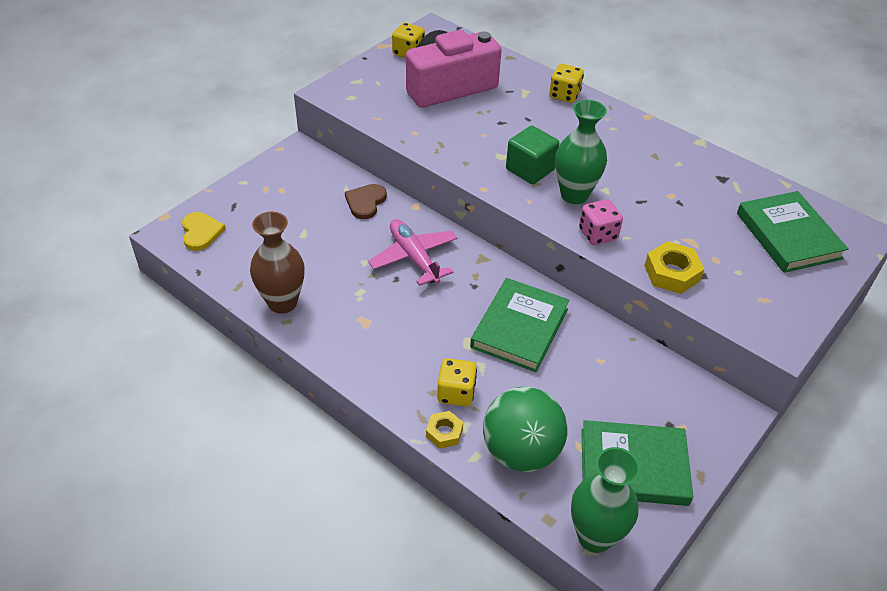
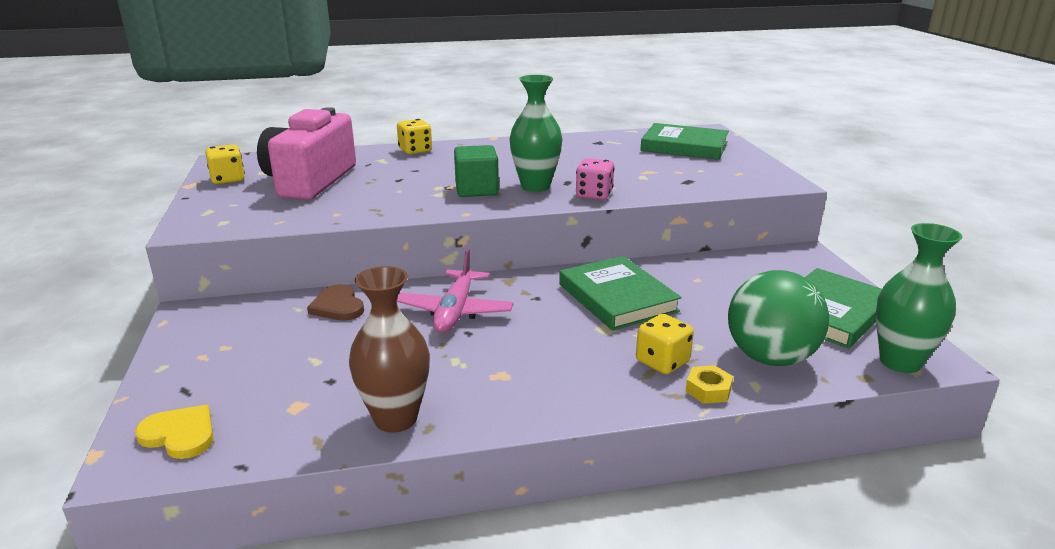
camera: 50 degrees left, 20 degrees down
pink plane [368,219,457,286] -> pink plane turned 90 degrees counterclockwise [397,249,513,333]
yellow nut [644,241,704,294] -> none

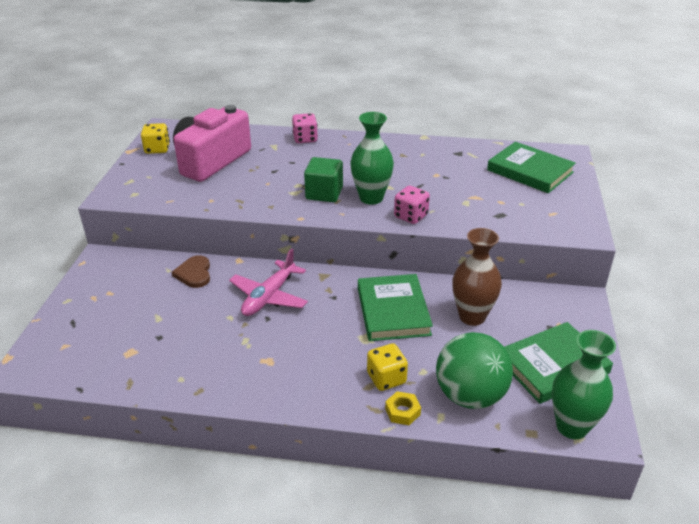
camera: 20 degrees right, 10 degrees up
yellow heart [135,405,214,459] -> none
brown vase [349,266,430,433] -> brown vase moved to [453,228,502,326]
yellow dice [397,119,432,154] -> pink dice [292,113,318,143]

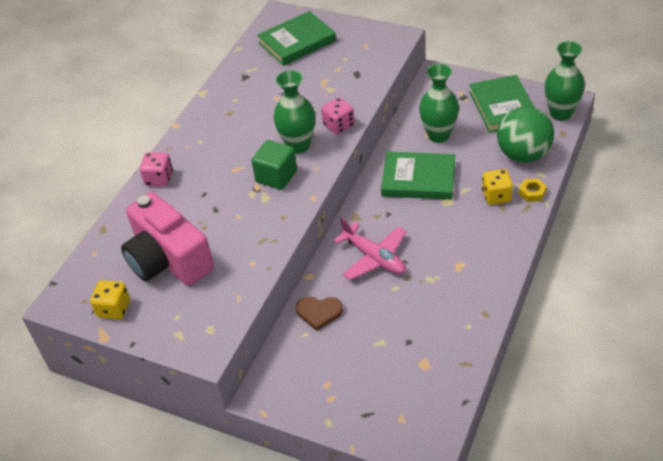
camera: 70 degrees left, 10 degrees up
brown vase [453,228,502,326] -> green vase [419,64,459,143]

